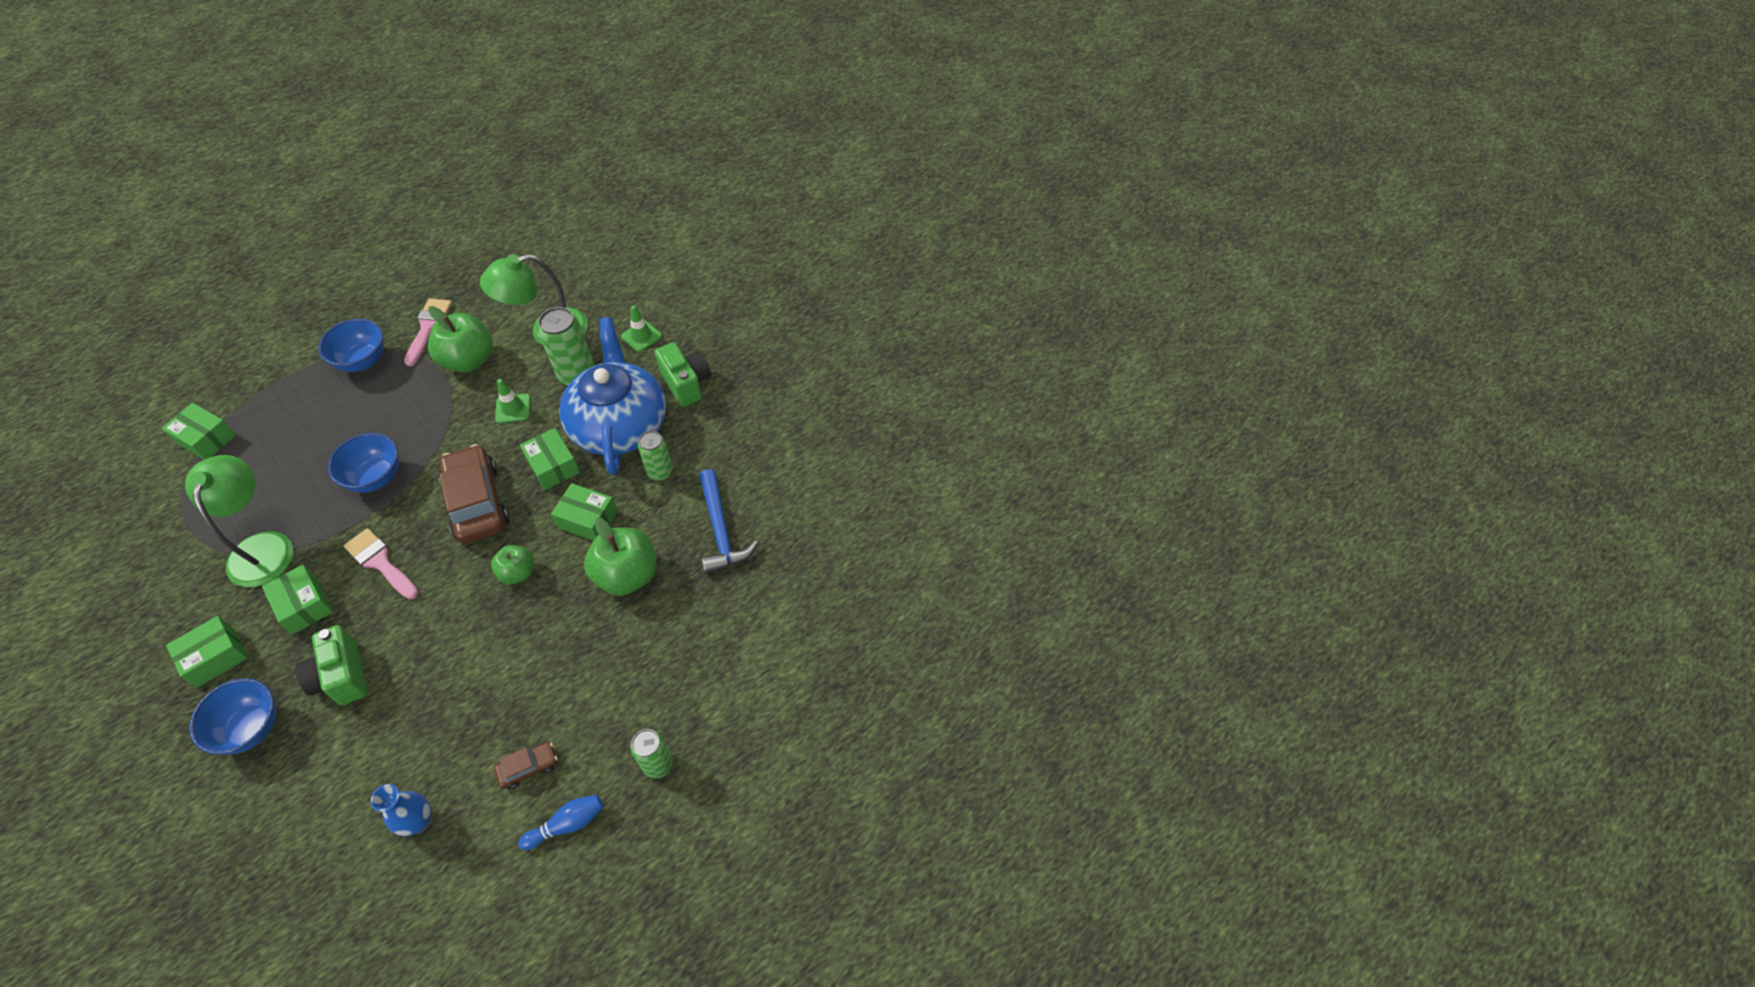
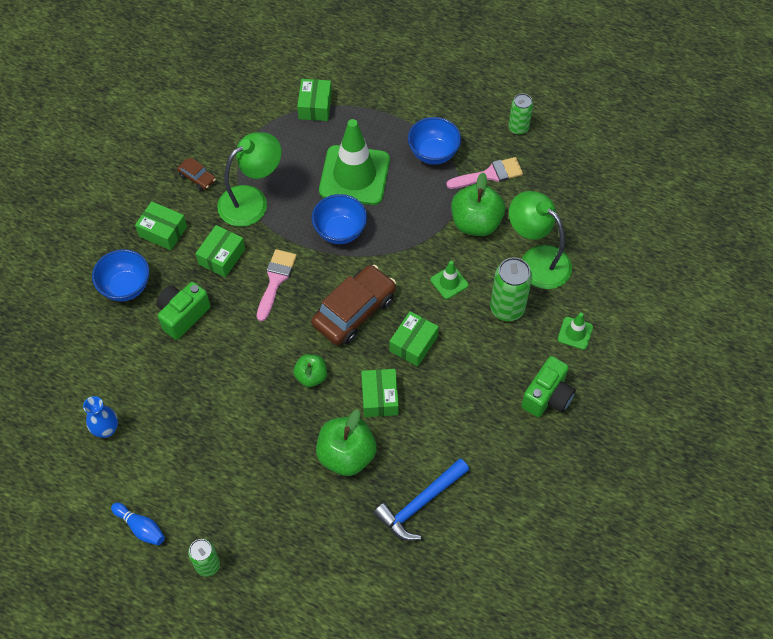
camera: 65 degrees right, 5 degrees up
brown car [494,742,557,790] -> brown car moved to [177,157,216,191]
blue teapot [559,317,666,475] -> none
green can [638,431,673,481] -> green can moved to [509,93,533,135]
none -> green traffic cone [319,119,390,205]

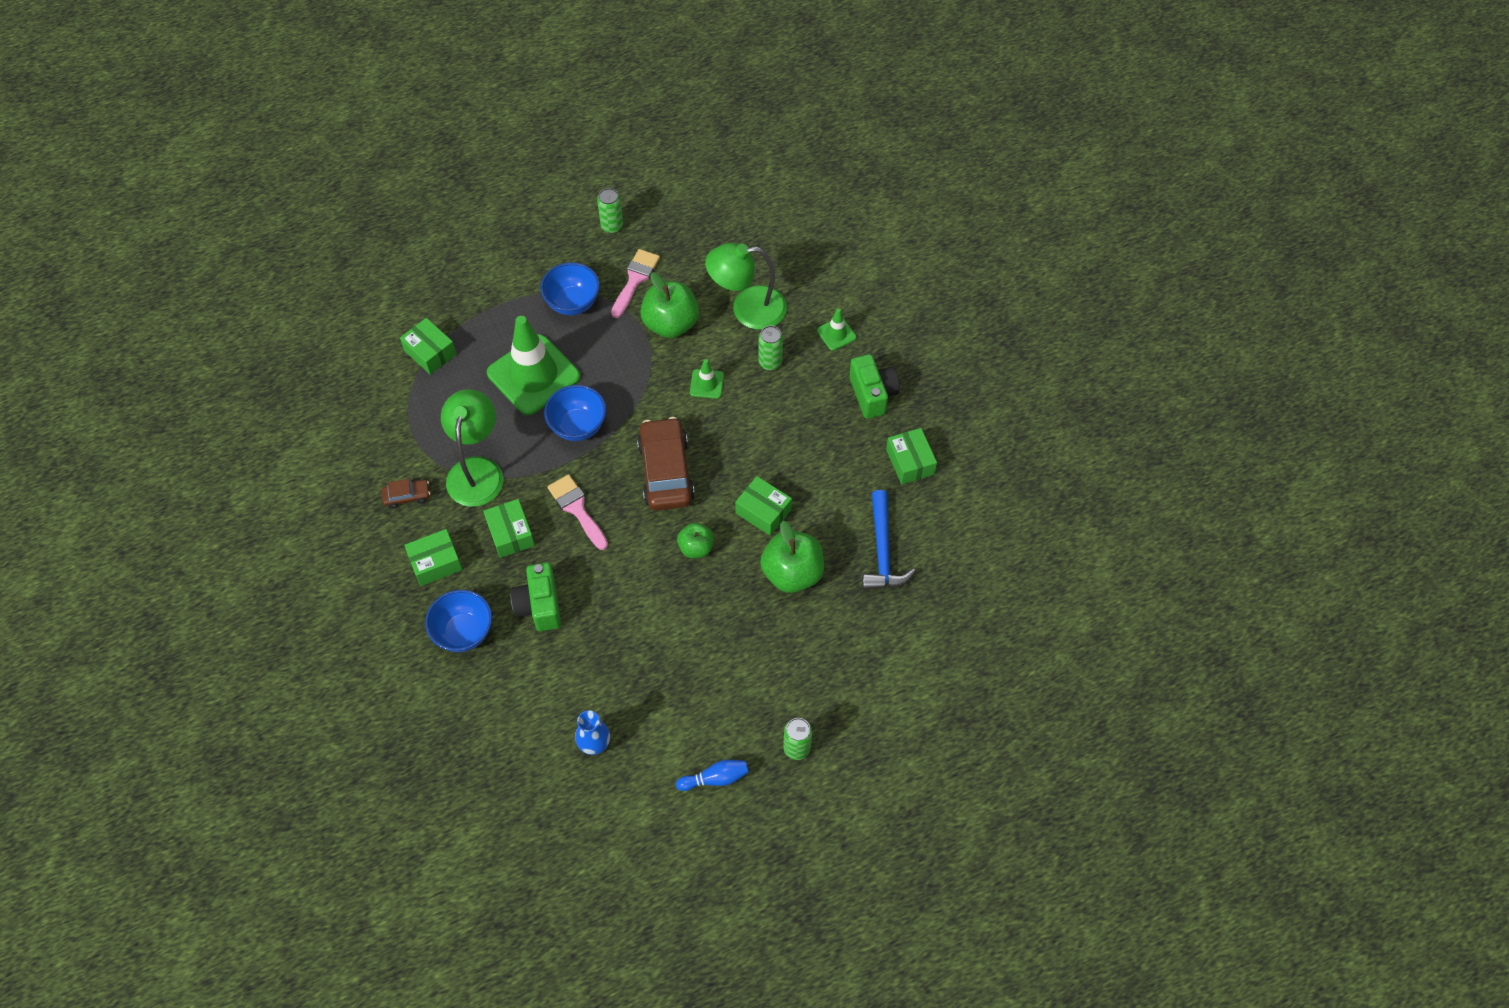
camera: 50 degrees left, 0 degrees up
green box [389,311,439,367] -> green box moved to [886,428,937,484]
green can [490,257,532,321] -> green can [758,325,783,370], size x0.64

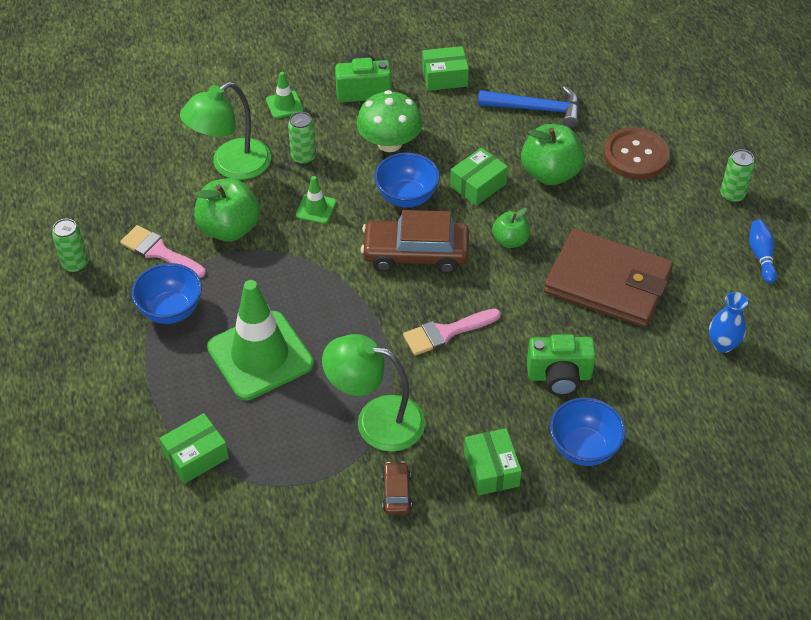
camera: 80 degrees left, 10 degrees down
green box [483,499,535,558] -> none
blue bowl [544,385,606,441] -> blue bowl moved to [374,153,440,208]
green lamp [705,243,787,330] -> green lamp turned 45 degrees clockwise [180,82,271,180]
none -> green mushroom [357,90,423,152]
none -> brown wallet [544,228,674,328]
none -> brown button [603,127,670,179]

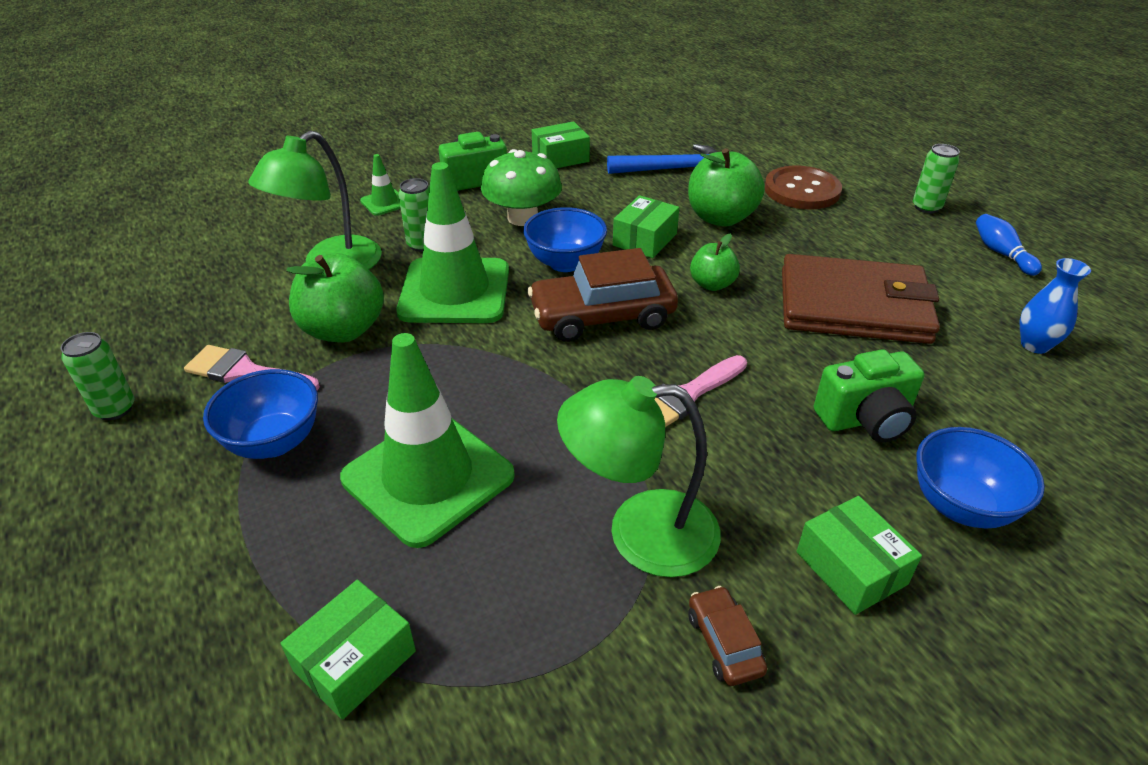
camera: 15 degrees left, 10 degrees down
green traffic cone [296,176,336,224] -> green traffic cone [396,162,509,323], size x2.28

